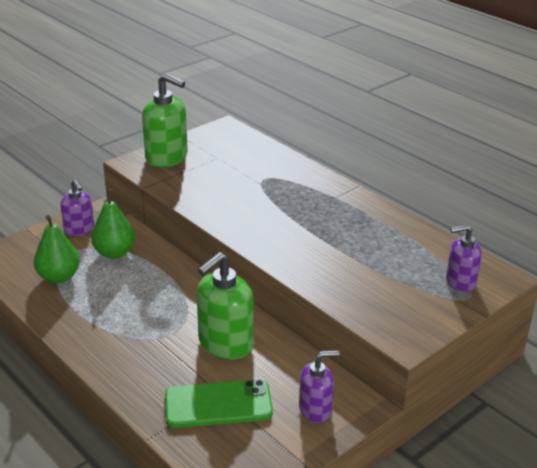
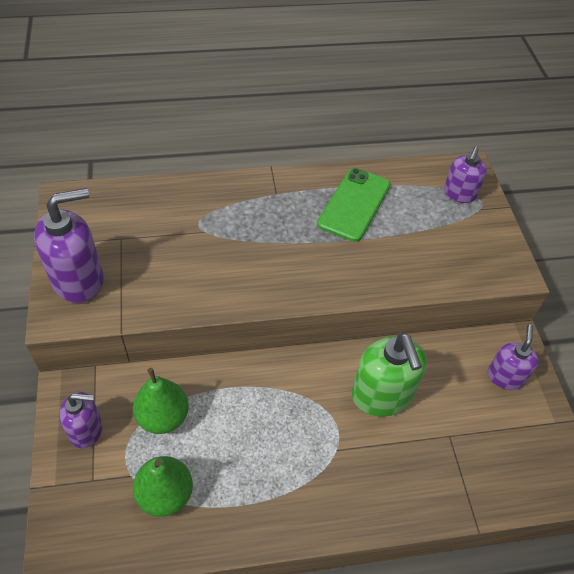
camera: 60 degrees left, 20 degrees up
green soap dispenser [142,73,188,167] -> purple soap dispenser [34,188,104,303]
green phone [165,379,273,428] -> green phone moved to [317,168,390,242]

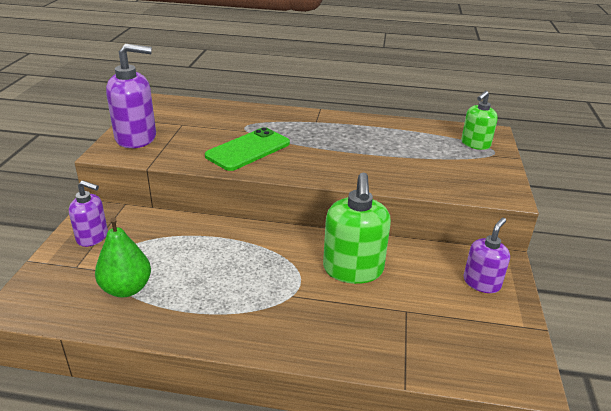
camera: 20 degrees right, 20 degrees down
green pear [133,368,189,434] -> none
green phone [317,168,390,242] -> green phone moved to [205,127,290,171]
purple soap dispenser [444,147,487,203] -> green soap dispenser [461,91,498,150]

